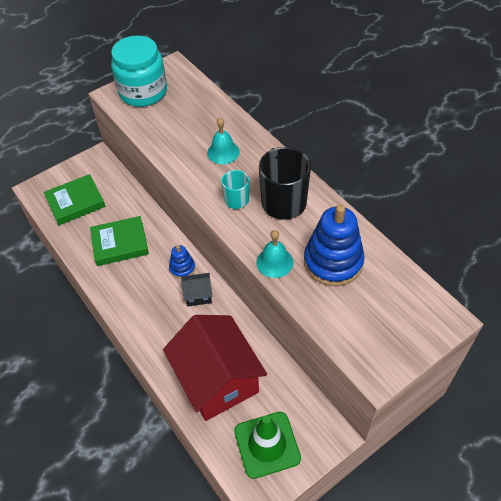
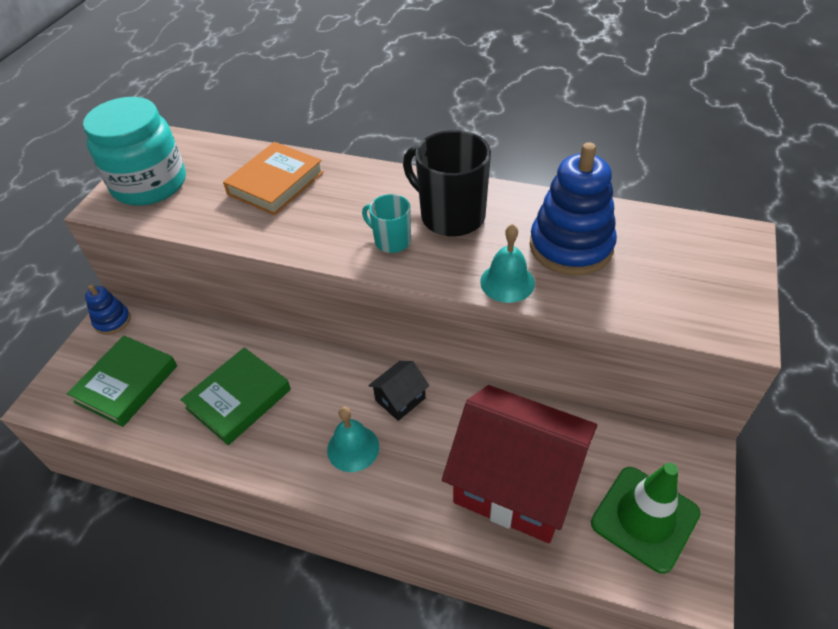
camera: 35 degrees left, 5 degrees down
blue stacking toy [169,245,195,279] -> blue stacking toy moved to [85,284,131,335]
turquoise bell [207,118,239,164] -> turquoise bell moved to [327,407,379,472]
none -> orange book [223,142,324,215]

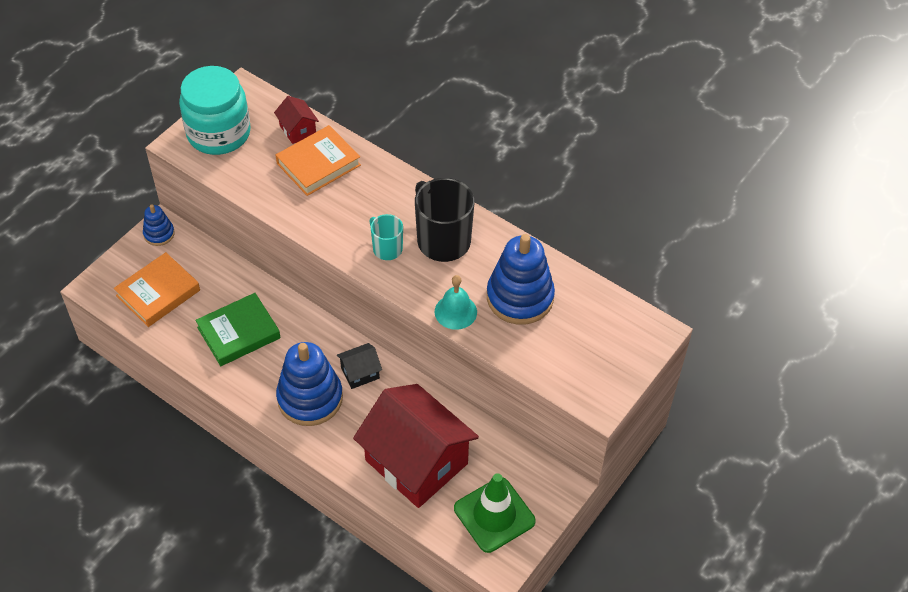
camera: 15 degrees right, 5 degrees up
green book [67,336,177,427] -> orange book [114,252,200,327]
turquoise bell [327,407,379,472] -> blue stacking toy [276,342,343,426]
none -> red house [274,96,319,144]

